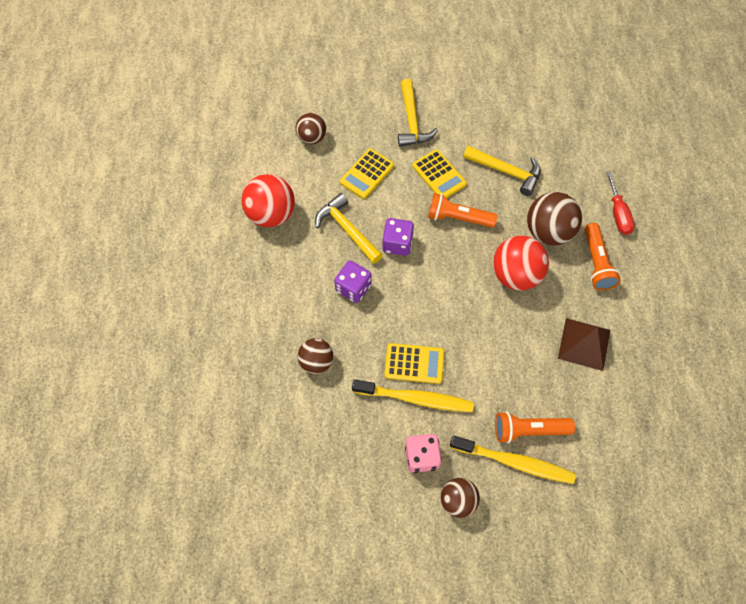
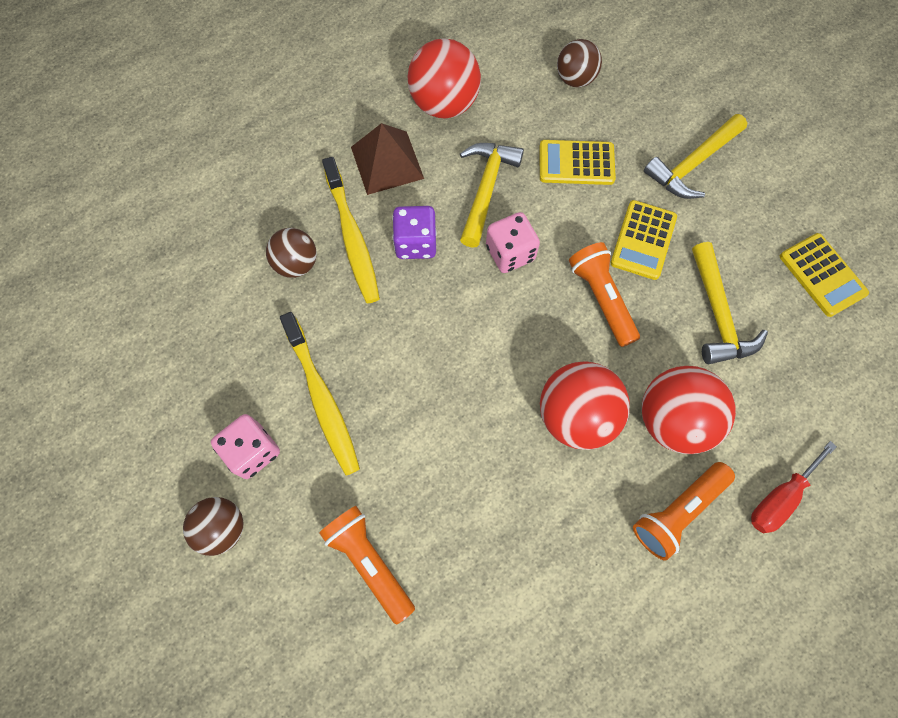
camera: 55 degrees right, 5 degrees up
purple dice [382,218,414,256] -> pink dice [486,212,540,273]
yellow calculator [384,343,444,384] -> yellow calculator moved to [780,233,869,317]
yellow toothbrush [450,436,576,484] -> yellow toothbrush moved to [322,157,380,303]
brown ball [527,192,582,246] -> red ball [642,366,736,454]
brown pyramid [558,318,610,371] -> brown pyramid moved to [351,123,424,195]

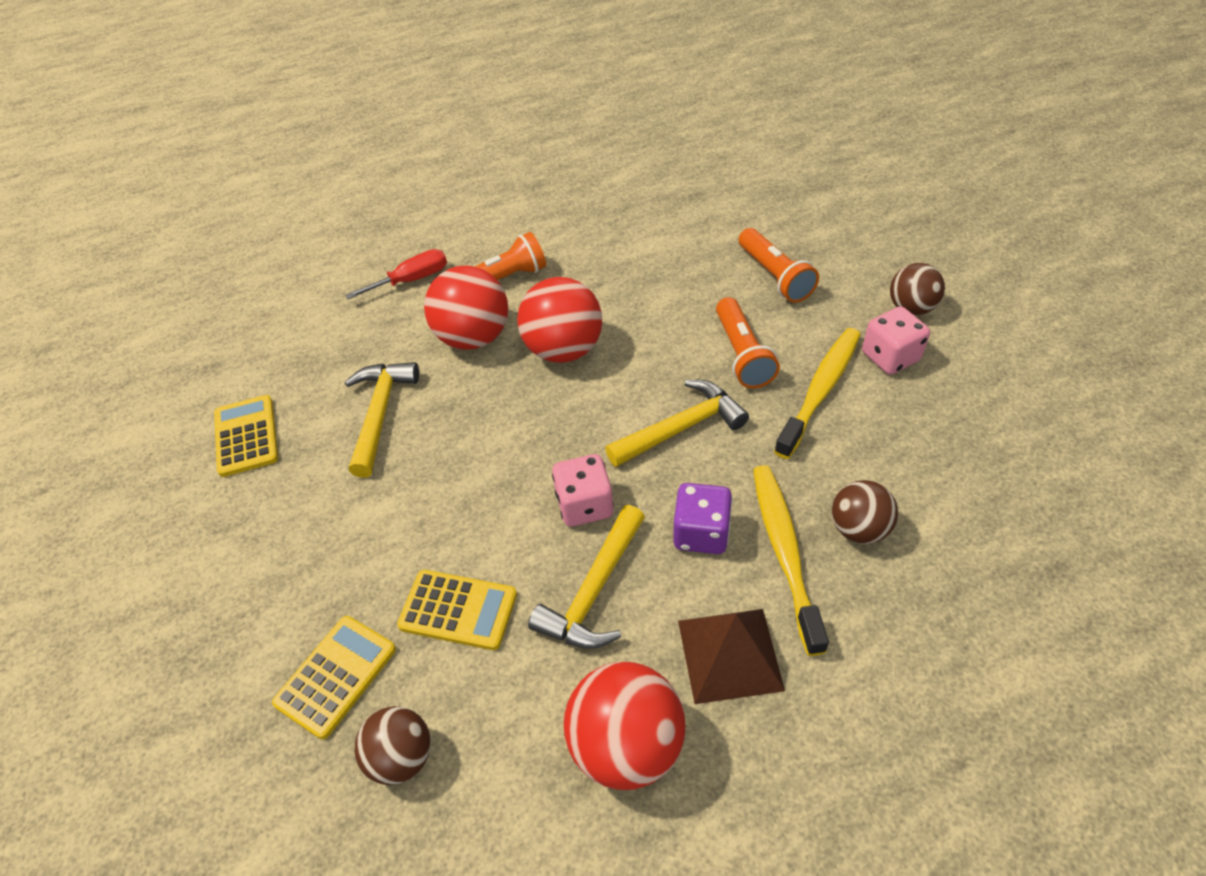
camera: 165 degrees left, 20 degrees down
yellow toothbrush [280,312,360,476] -> yellow toothbrush turned 45 degrees clockwise [774,328,861,459]
orange flashlight [569,242,640,347] -> orange flashlight moved to [716,297,780,388]
yellow calculator [610,200,677,280] -> yellow calculator moved to [272,616,396,739]
yellow hammer [644,114,747,199] -> yellow hammer moved to [605,380,749,467]

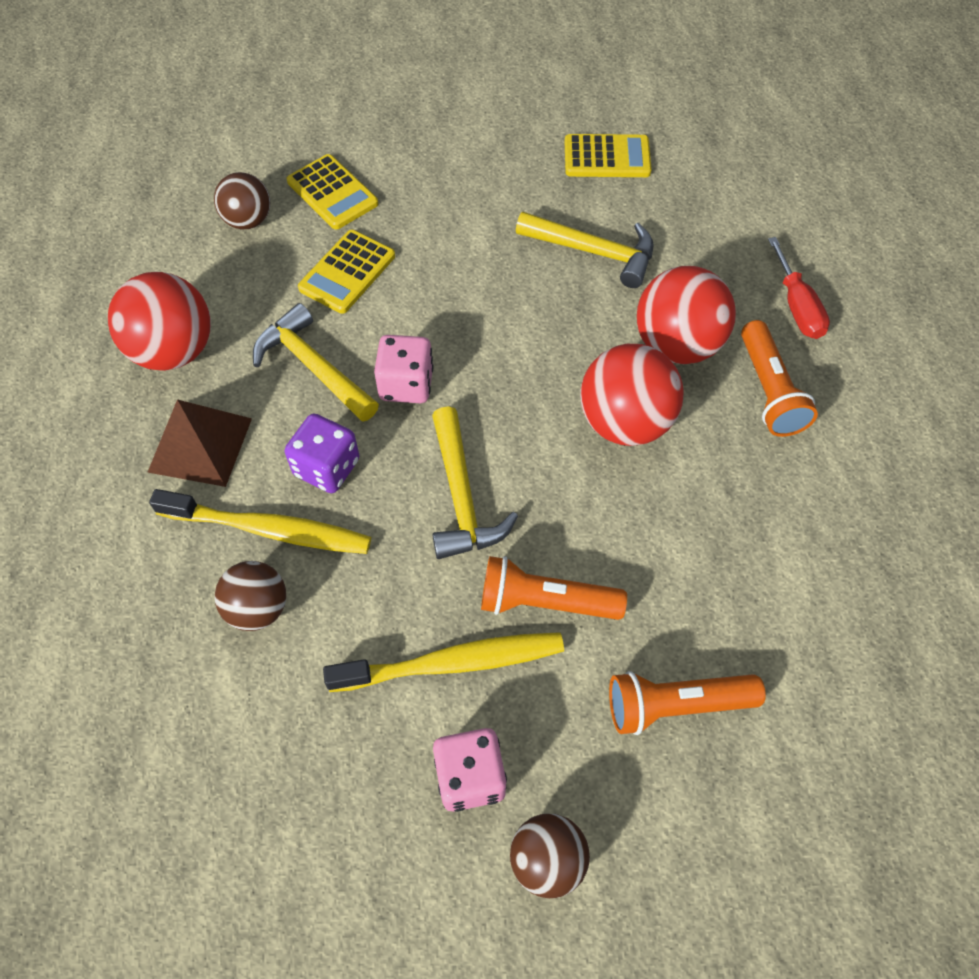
camera: 105 degrees right, 10 degrees up
yellow toothbrush [774,328,861,459] -> yellow toothbrush turned 60 degrees counterclockwise [323,632,564,692]

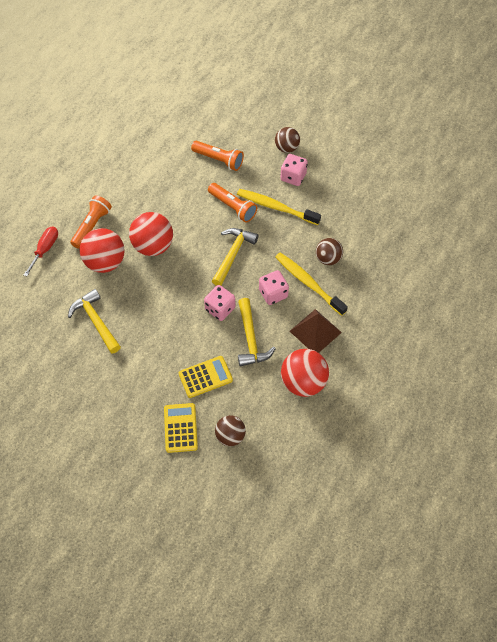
camera: 145 degrees left, 0 degrees up
purple dice [285,414,359,493] -> pink dice [259,270,289,305]
yellow calculator [565,134,652,177] -> none

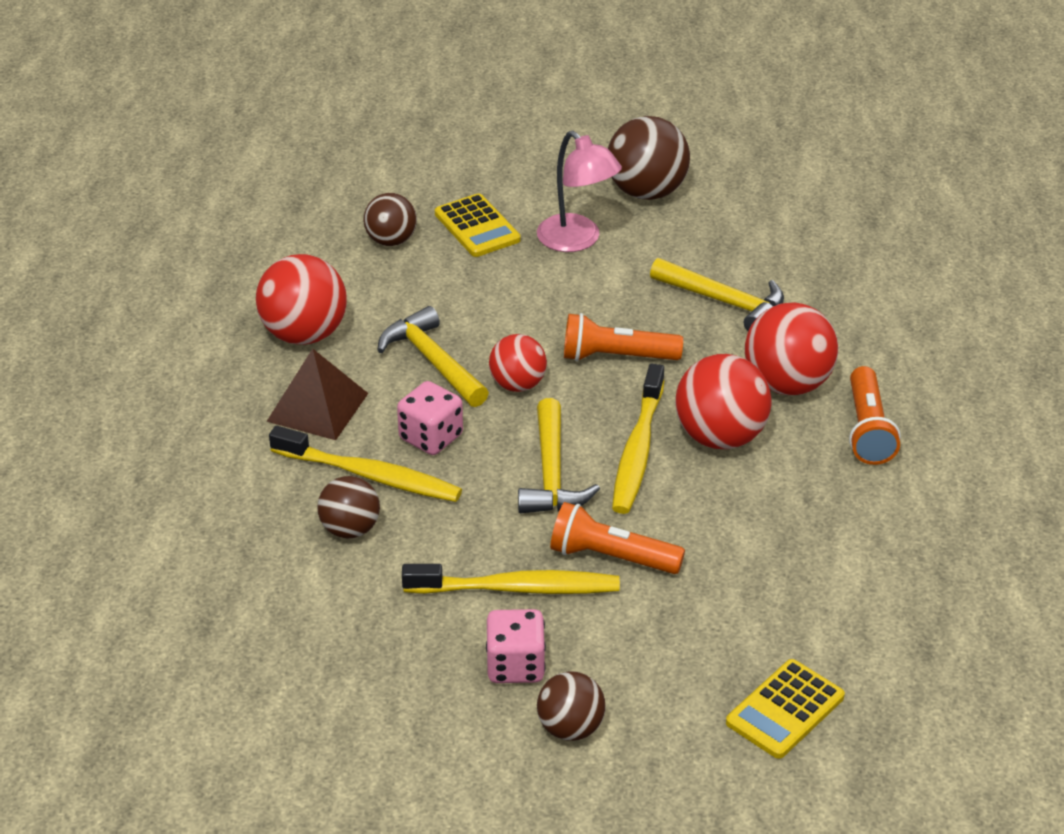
camera: 155 degrees right, 20 degrees down
red screwdriver [24,227,58,276] -> none
yellow calculator [179,356,233,398] -> yellow calculator moved to [726,659,845,759]
orange flashlight [191,141,244,171] -> orange flashlight moved to [564,313,683,361]
pink dice [204,285,236,321] -> red ball [489,334,547,392]
none -> pink lamp [537,131,622,252]
none -> brown ball [608,116,690,200]
none -> yellow toothbrush [612,364,664,514]

